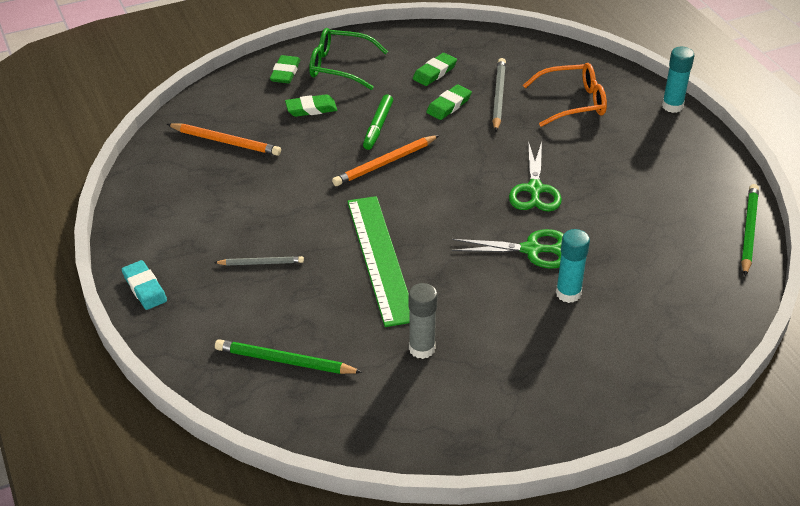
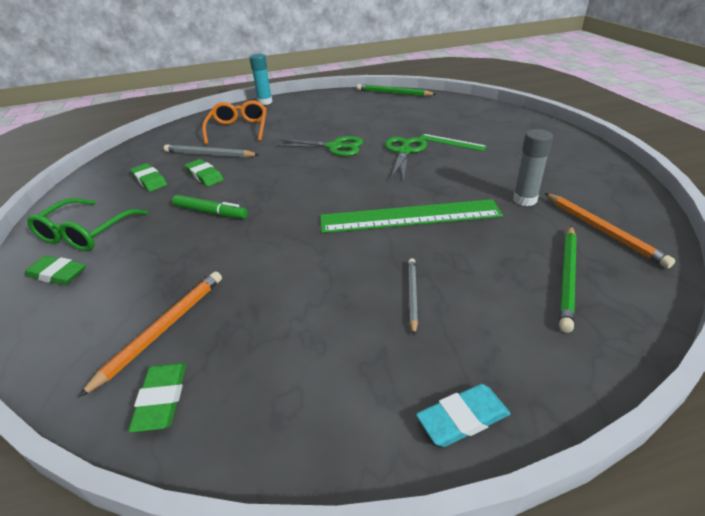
camera: 80 degrees left, 5 degrees down
green eraser [285,94,337,117] -> green eraser moved to [128,363,186,432]
orange pencil [332,135,439,186] -> orange pencil moved to [545,193,675,268]
turquoise glue stick [556,229,590,303] -> green ruler [419,134,487,151]

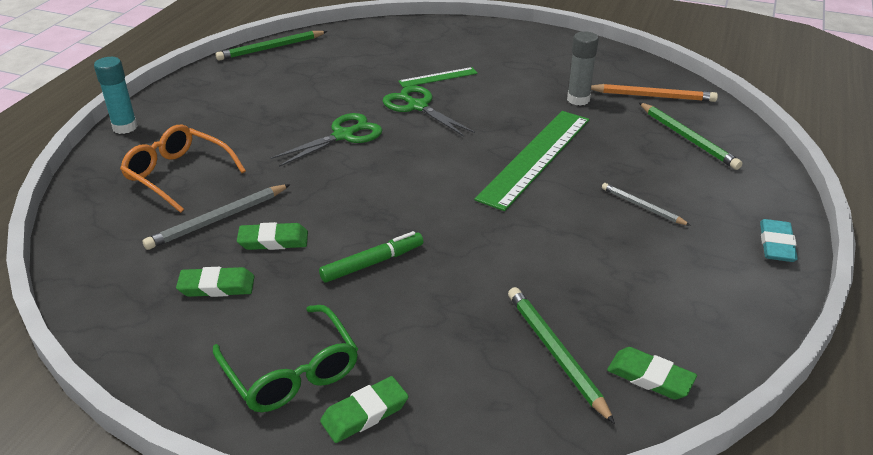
camera: 55 degrees left, 0 degrees up
orange pencil [78,272,222,398] -> green pencil [508,287,615,424]

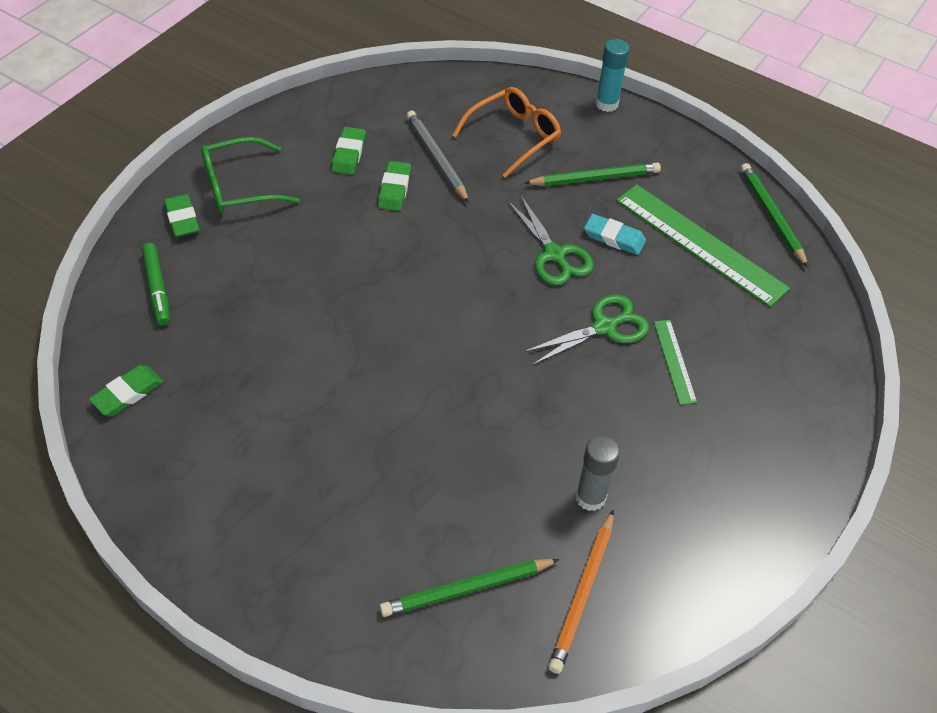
camera: 100 degrees right, 15 degrees up
green marker [319,231,424,283] -> green marker moved to [141,243,170,325]
green ruler [474,111,590,211] -> green ruler moved to [616,184,790,307]
green pencil [508,287,615,424] -> green pencil moved to [524,163,661,186]
grey pencil [602,183,691,226] -> none
turquoise eraser [760,219,798,262] -> turquoise eraser moved to [584,214,646,255]

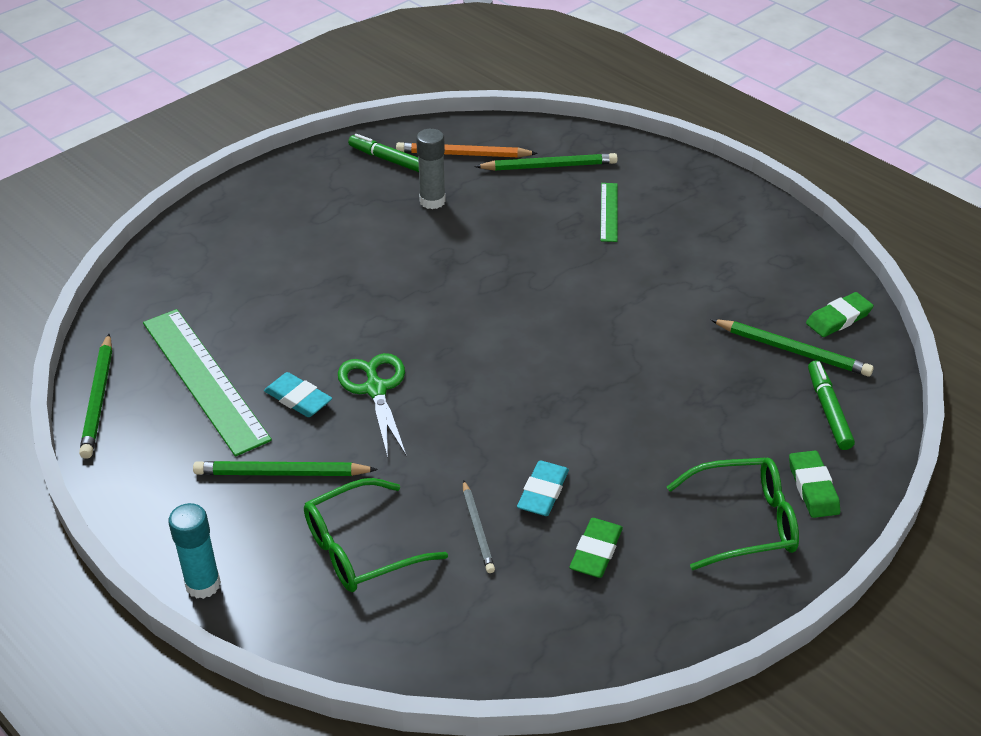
camera: 165 degrees left, 10 degrees down
green eraser [378,161,411,211] -> turquoise eraser [517,460,569,516]
grey pencil [406,111,469,203] -> grey pencil [463,480,495,573], size x0.64
orange glasses [452,87,561,178] -> green glasses [304,478,448,592]
green scissors [523,294,649,365] -> none
orange pencil [548,510,614,674] -> orange pencil turned 120 degrees counterclockwise [396,142,538,158]
green ruler [654,320,697,405] -> green ruler moved to [600,183,617,242]
none -> green marker [348,134,419,172]
none -> green pencil [711,319,874,377]

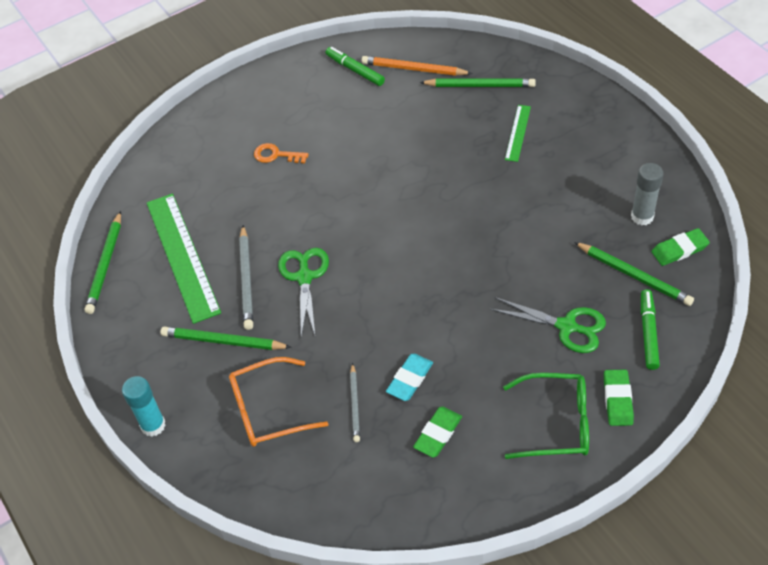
camera: 15 degrees right, 10 degrees up
turquoise eraser [264,372,332,417] -> grey pencil [239,225,253,330]
green glasses [304,478,448,592] -> orange glasses [229,357,329,447]
grey glue stick [416,129,446,209] -> grey glue stick moved to [631,163,663,225]
none -> orange key [254,143,309,163]
none -> green scissors [490,297,606,353]

